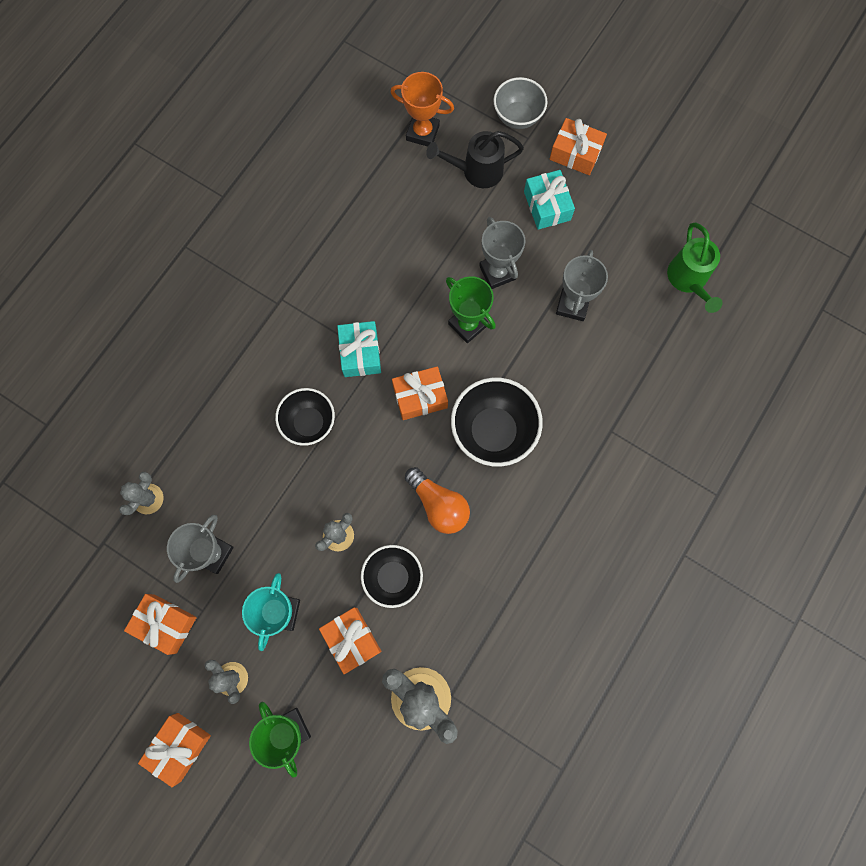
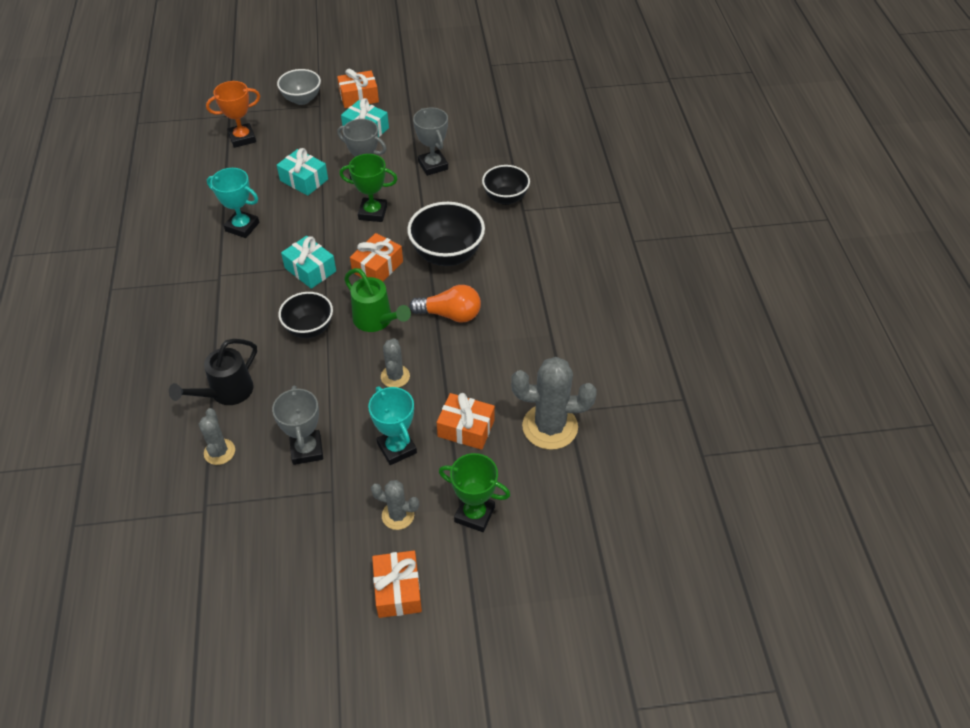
camera: 40 degrees left, 25 degrees down
orange gift [124,594,197,655] -> none
black bowl [361,545,423,608] -> black bowl moved to [482,165,530,205]
black watering can [426,131,524,188] -> black watering can moved to [169,339,257,405]
green watering can [667,223,723,313] -> green watering can moved to [344,268,411,332]
none -> turquoise trophy [207,168,259,238]
none -> turquoise gift [277,148,328,196]

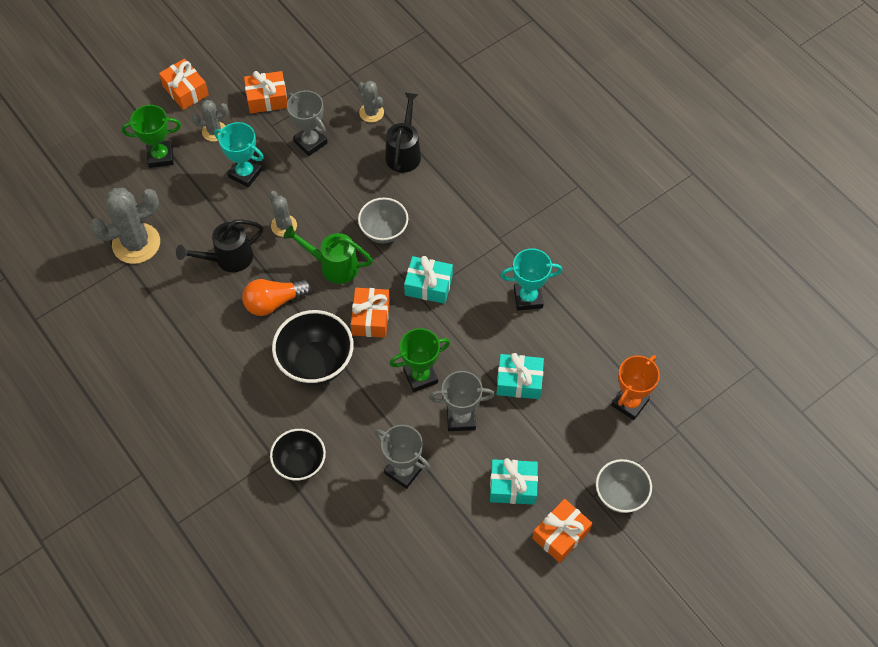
camera: 150 degrees right, 10 degrees up
black bowl [278,292,333,338] -> grey bowl [358,198,408,243]
orange gift [437,393,495,450] -> orange gift moved to [244,71,287,114]
none -> black watering can [176,219,264,272]

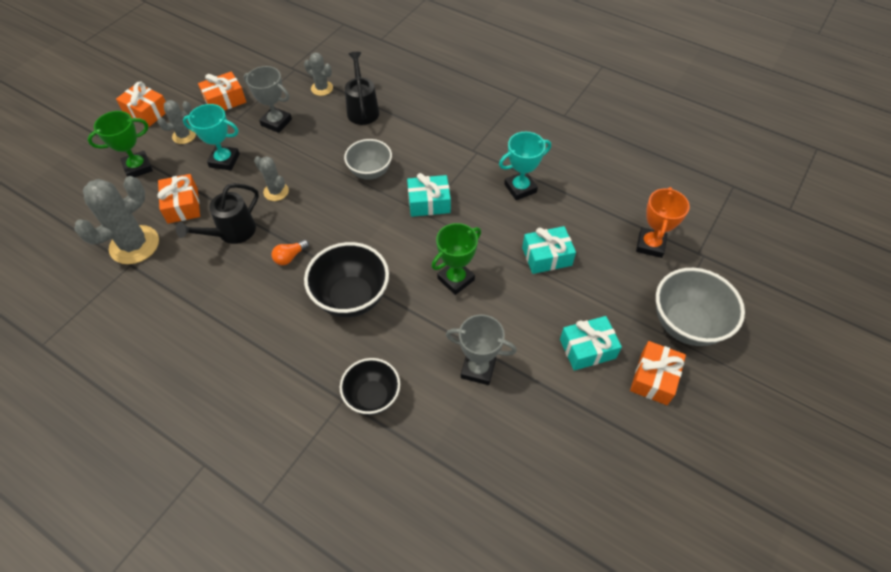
camera: 20 degrees left, 5 degrees down
orange light bulb [242,279,312,316] -> orange light bulb [271,240,309,265], size x0.58
green watering can [283,225,373,284] -> none
orange gift [351,288,390,338] -> orange gift moved to [157,174,200,224]
grey trophy [429,371,495,431] -> none
grey bowl [596,459,652,513] -> grey bowl [656,268,745,346], size x1.51

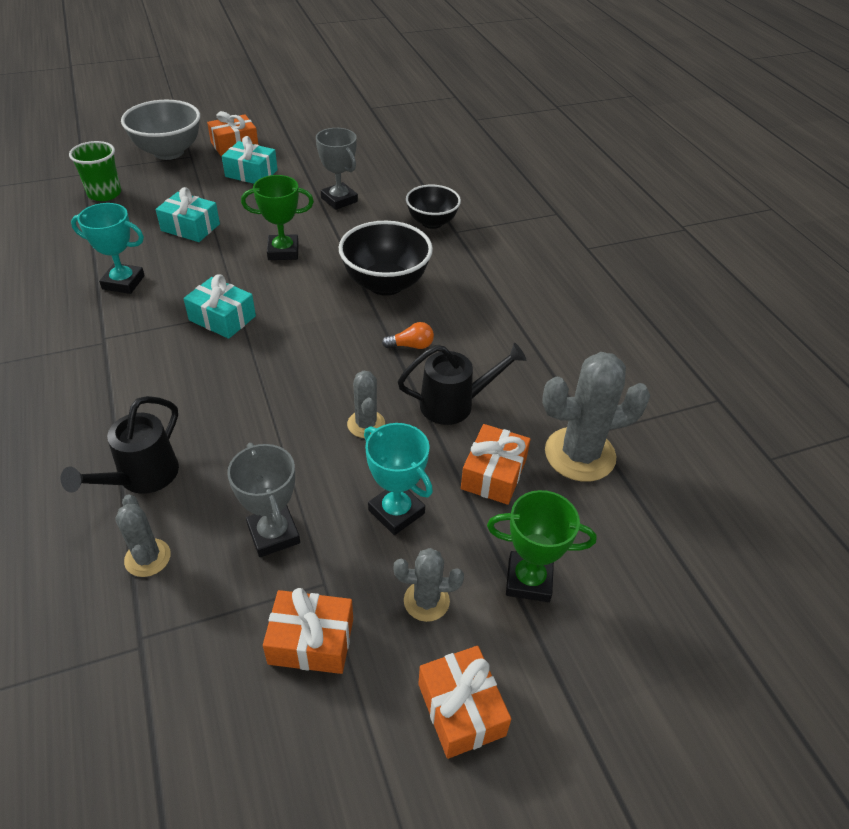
camera: 145 degrees left, 10 degrees down
grey bowl [344,139,392,180] -> none
orange trophy [636,187,690,258] -> green cup [69,141,121,201]

